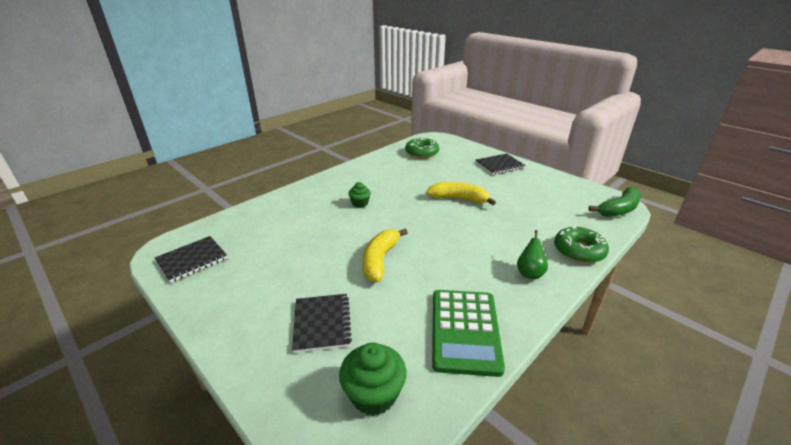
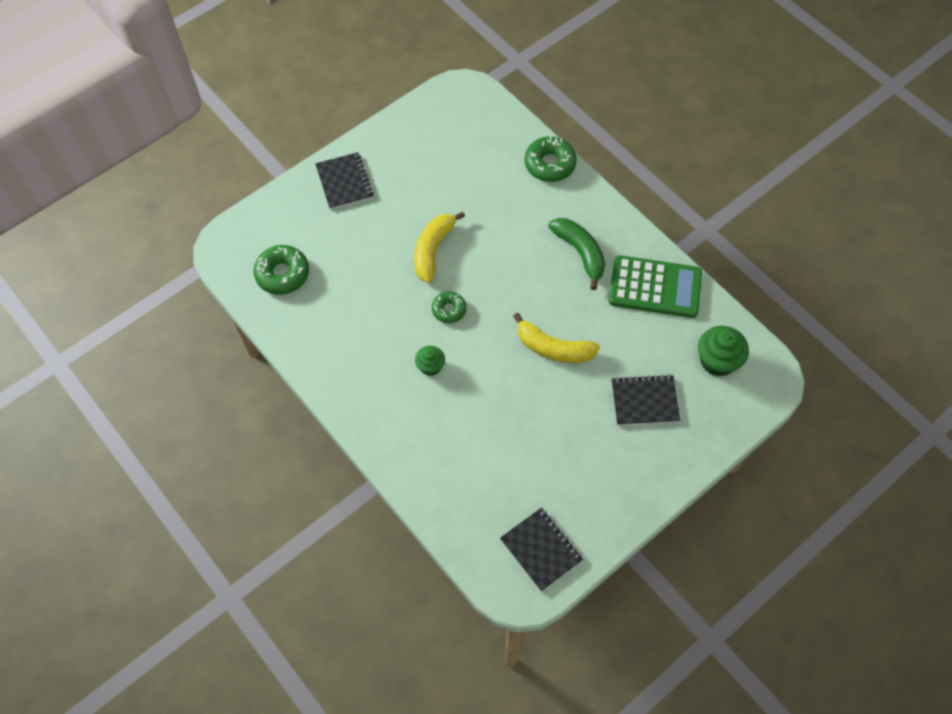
camera: 85 degrees left, 30 degrees up
green pear [517,230,548,279] -> none
green banana [588,187,641,217] -> green banana moved to [548,218,605,290]
none -> green donut [432,291,466,323]

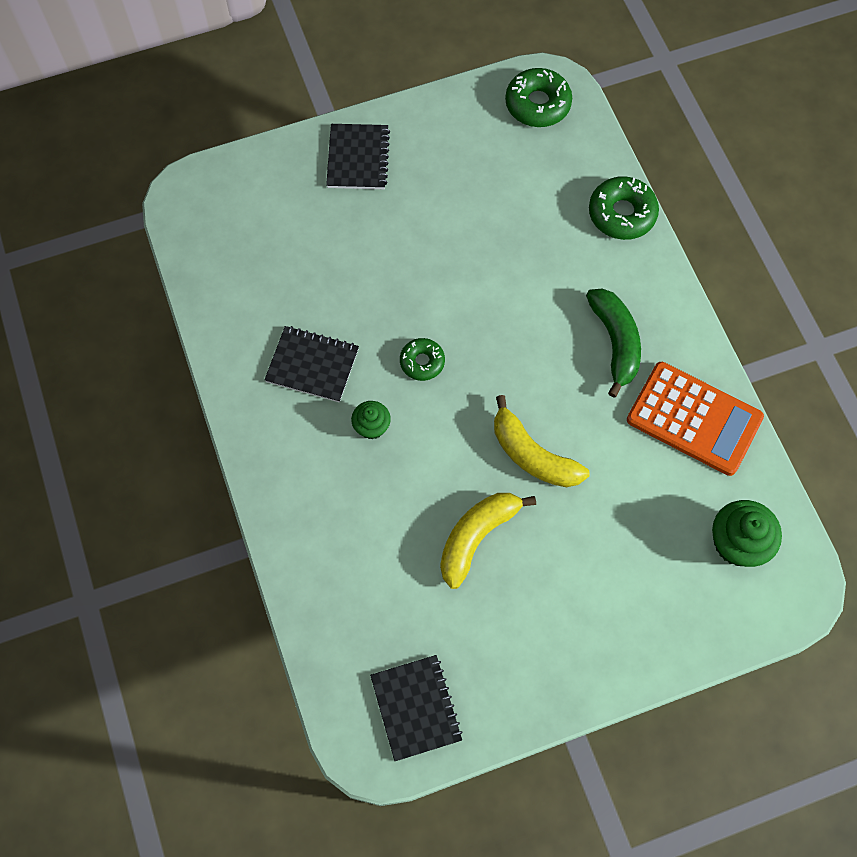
camera: 20 degrees right, 5 degrees up
green donut [253,245,309,295] -> green donut moved to [505,68,572,127]
yellow banana [414,211,465,283] -> yellow banana moved to [440,493,536,589]
green calculator [609,255,702,318] -> orange calculator [627,362,764,476]
black notebook [612,374,680,425] -> black notebook moved to [264,326,359,402]

